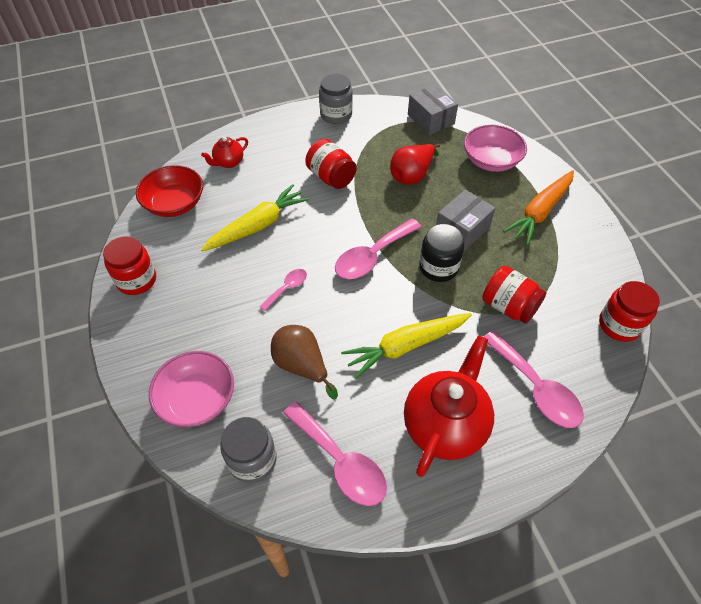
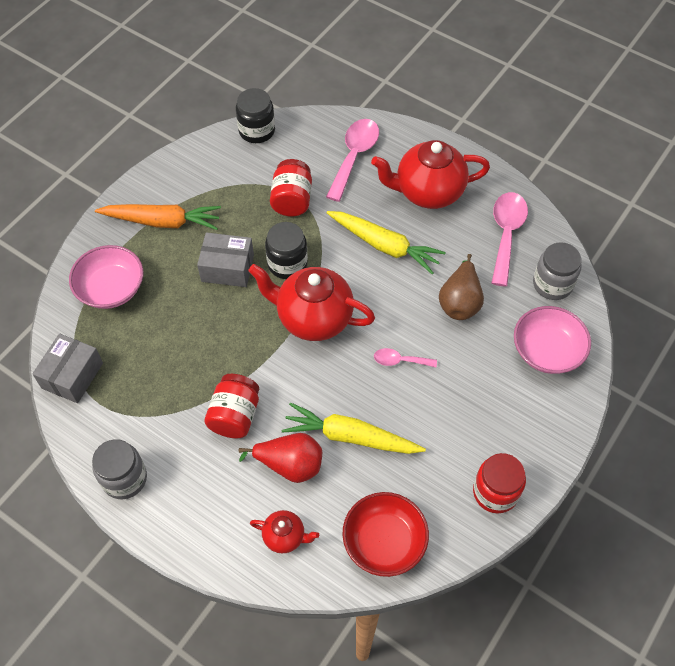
camera: 125 degrees left, 5 degrees up
pink spoon [335,219,421,279] -> red teapot [248,264,375,341]
red pear [390,144,440,184] -> red pear moved to [238,433,322,483]
red jar [599,281,660,342] -> black jar [236,88,275,143]

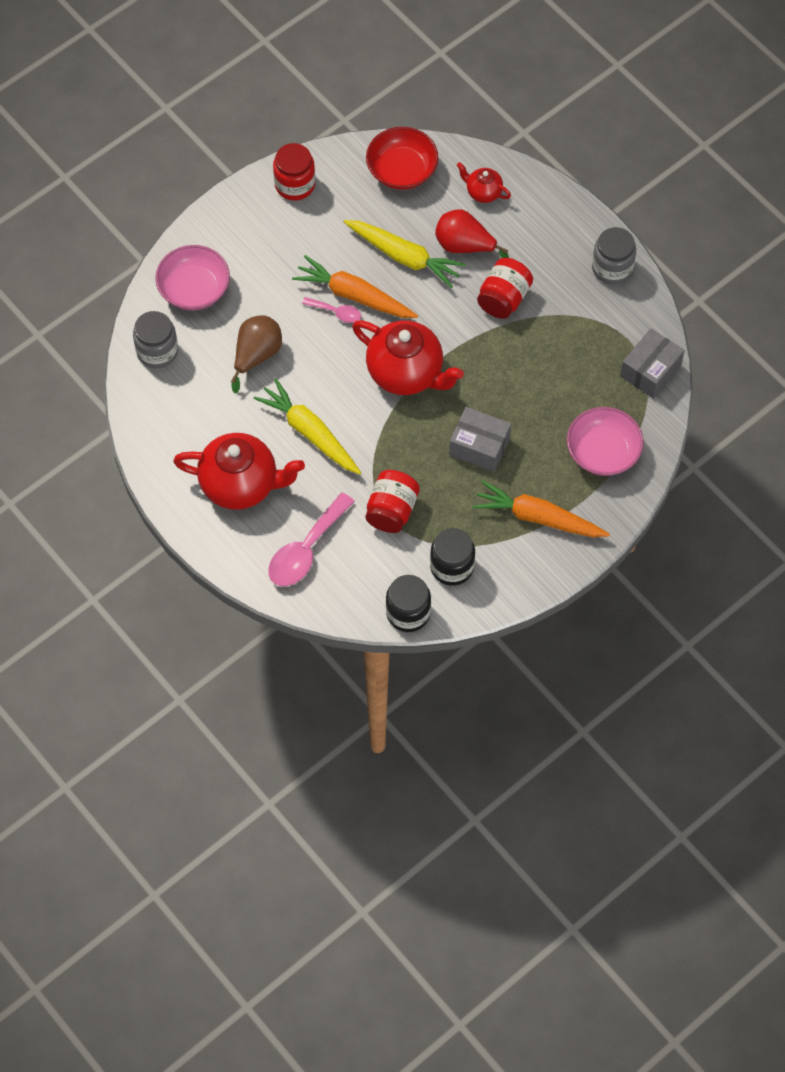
camera: 165 degrees left, 5 degrees up
black jar [265,222,308,279] -> black jar moved to [430,528,475,586]
pink spoon [491,192,528,287] -> none
none -> orange carrot [292,255,418,318]

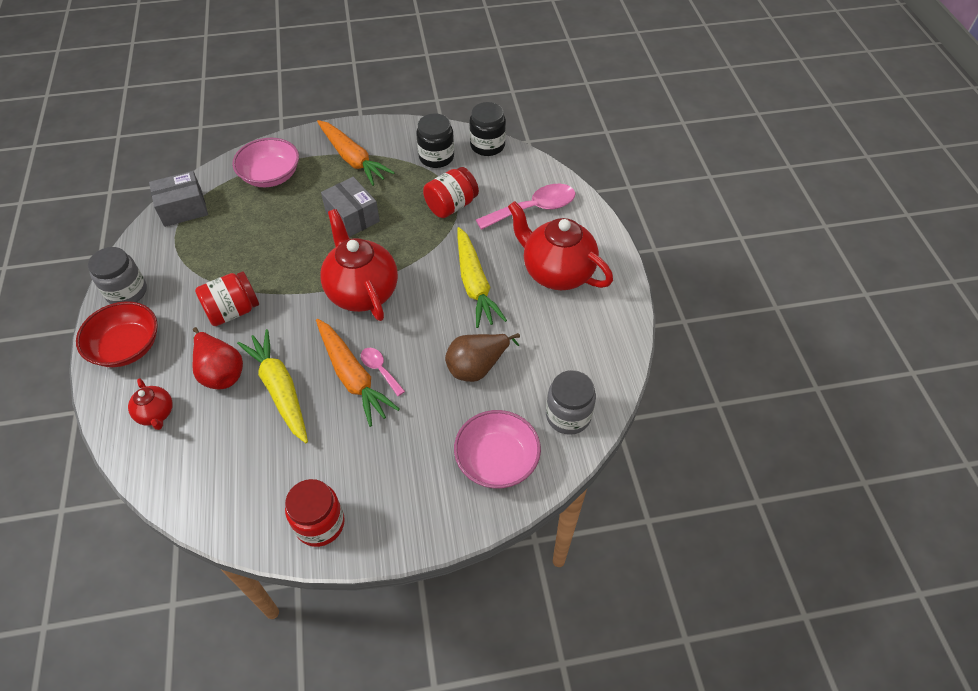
camera: 150 degrees left, 10 degrees down
red bowl [366,127,438,190] -> red bowl moved to [76,301,158,367]

